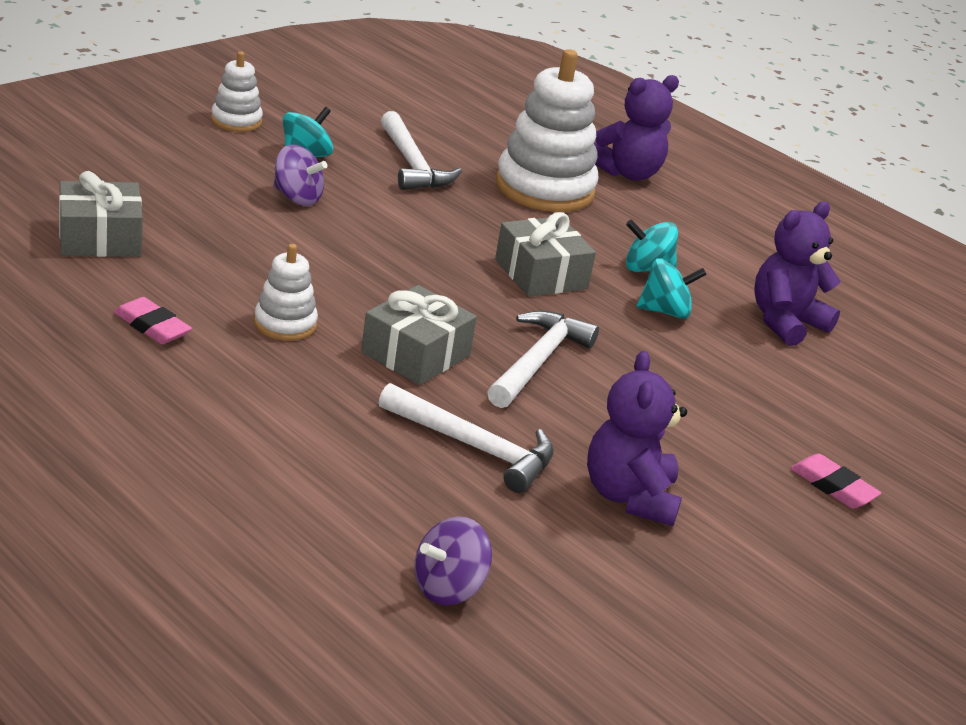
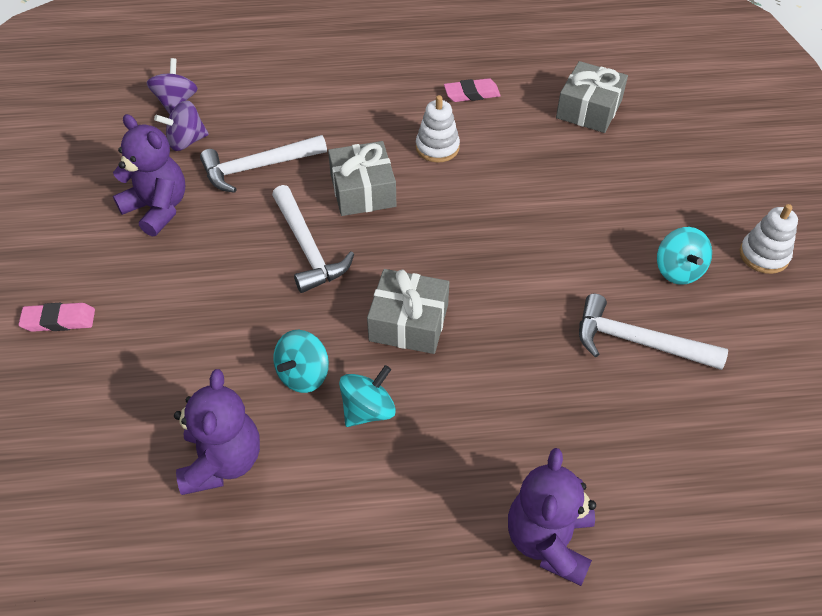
camera: 135 degrees right, 20 degrees up
purple spinning top [273,144,327,206] -> purple spinning top moved to [154,101,209,151]
white stacking toy [496,49,599,212] -> none

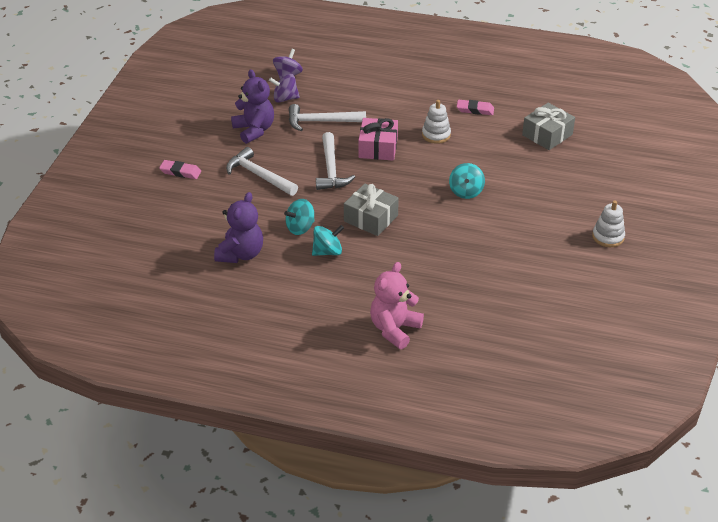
camera: 20 degrees right, 10 degrees down
grey gift [328,141,396,216] -> pink gift [358,118,398,161]
purple teddy bear [508,448,596,586] -> pink teddy bear [370,262,424,349]
white hammer [579,294,728,370] -> white hammer moved to [226,147,298,196]
turquoise spinning top [657,227,712,285] -> turquoise spinning top moved to [449,163,485,199]

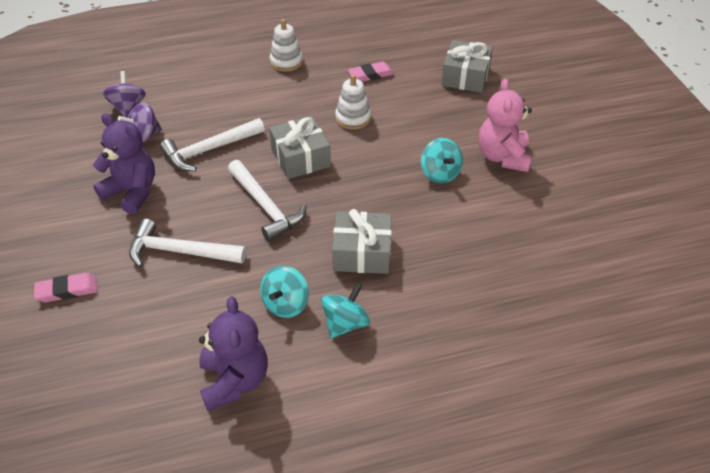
camera: 30 degrees left, 5 degrees up
pink gift [358,118,398,161] -> grey gift [269,116,331,179]
pink teddy bear [370,262,424,349] -> pink teddy bear moved to [478,79,532,172]
white stacking toy [592,201,625,247] -> white stacking toy moved to [270,19,303,72]

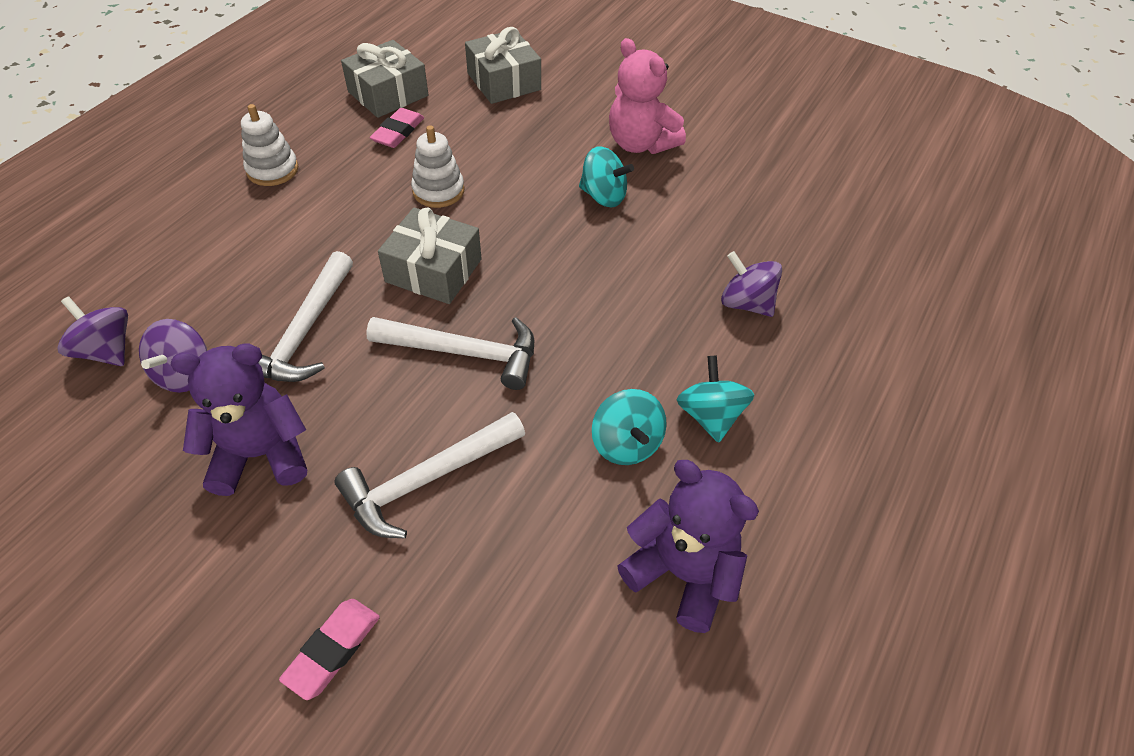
camera: 45 degrees left, 5 degrees up
grey gift [332,209,392,274] -> grey gift moved to [341,40,428,118]
none -> purple spinning top [721,251,782,317]

